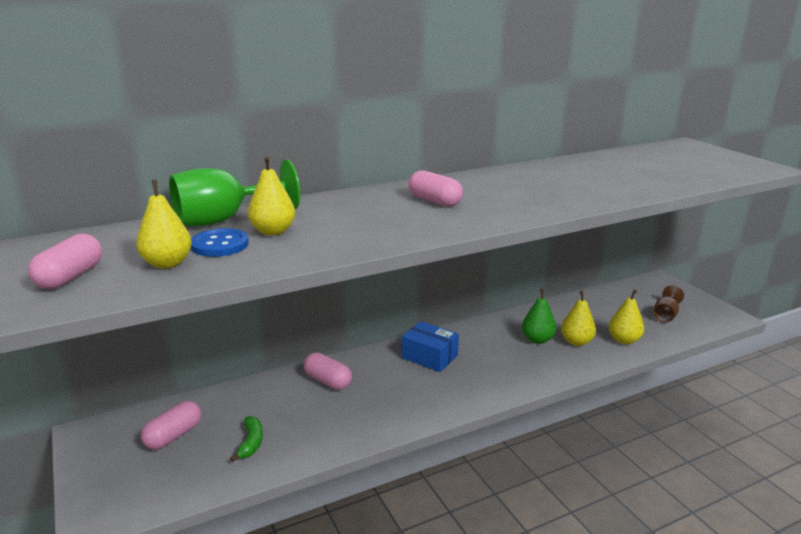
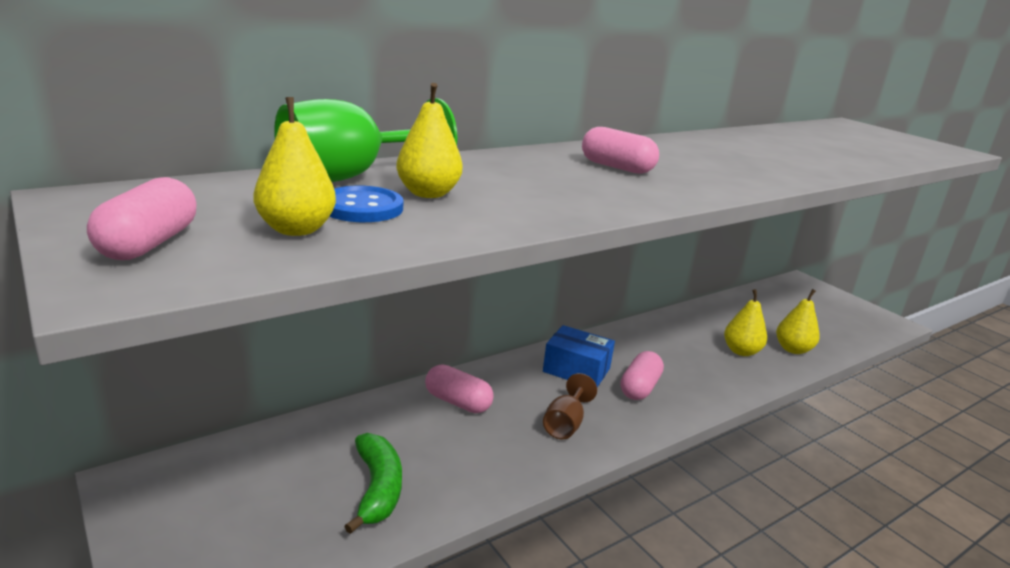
camera: 10 degrees left, 0 degrees up
pink capsule [141,401,201,449] -> pink capsule moved to [620,351,664,400]
green banana [230,416,263,462] -> green banana [344,433,402,534], size x1.51
green pear [522,289,556,344] -> none
brown goblet [653,285,684,322] -> brown goblet moved to [543,373,597,439]

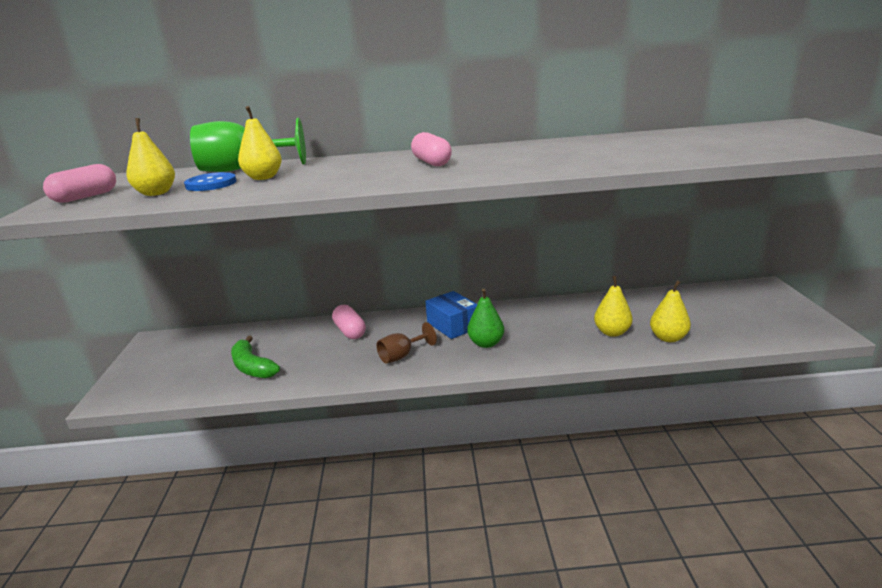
camera: 35 degrees right, 0 degrees up
green banana [344,433,402,534] -> green banana turned 120 degrees clockwise [231,336,280,378]
pink capsule [620,351,664,400] -> green pear [467,289,504,348]

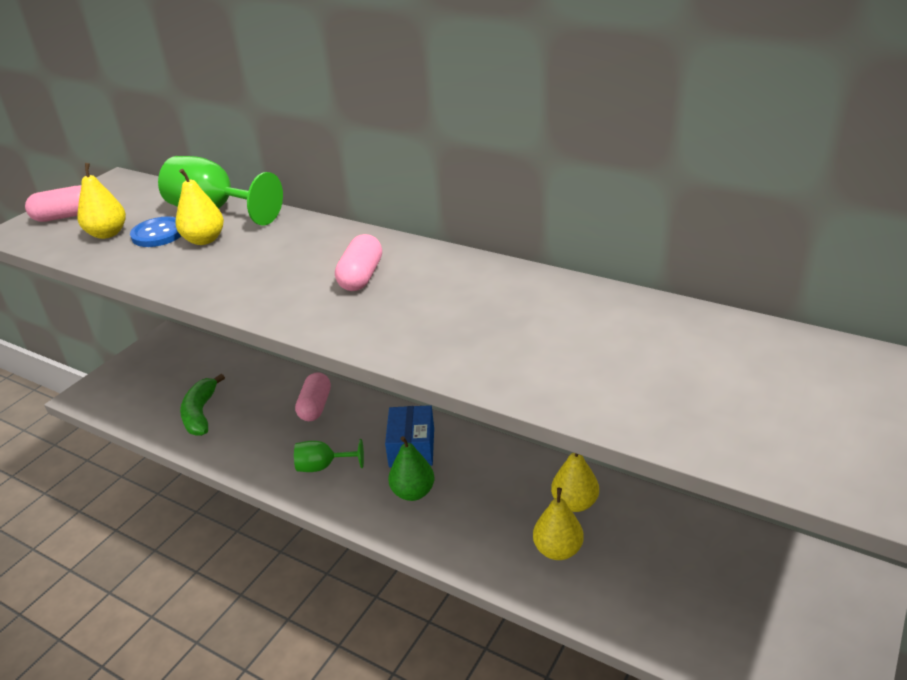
camera: 35 degrees right, 10 degrees up
brown goblet [376,322,437,364] -> green goblet [294,439,364,472]
yellow pear [650,280,691,342] -> yellow pear moved to [551,453,599,512]

